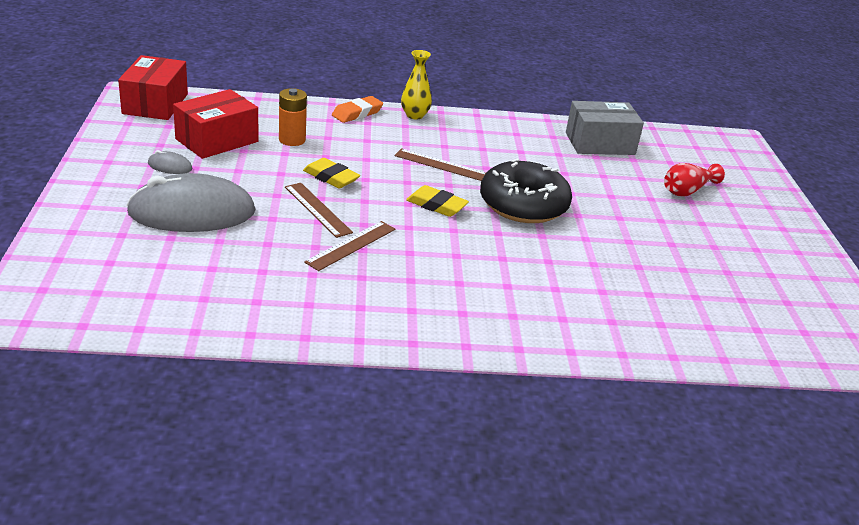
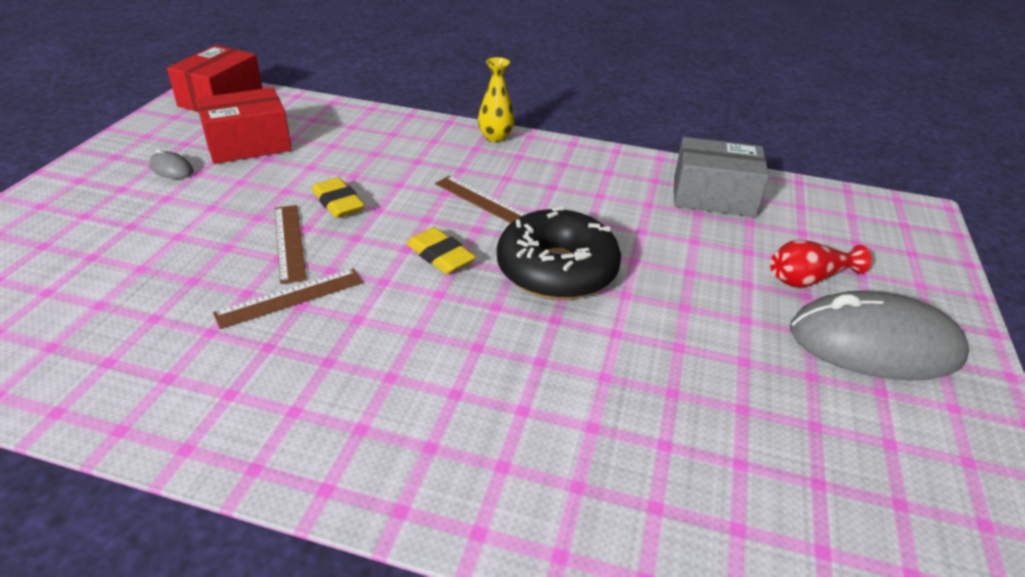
camera: 20 degrees right, 5 degrees up
grey mouse [126,173,256,232] -> grey mouse moved to [790,291,969,381]
orange battery [279,88,307,146] -> none
orange eraser [332,96,383,123] -> none

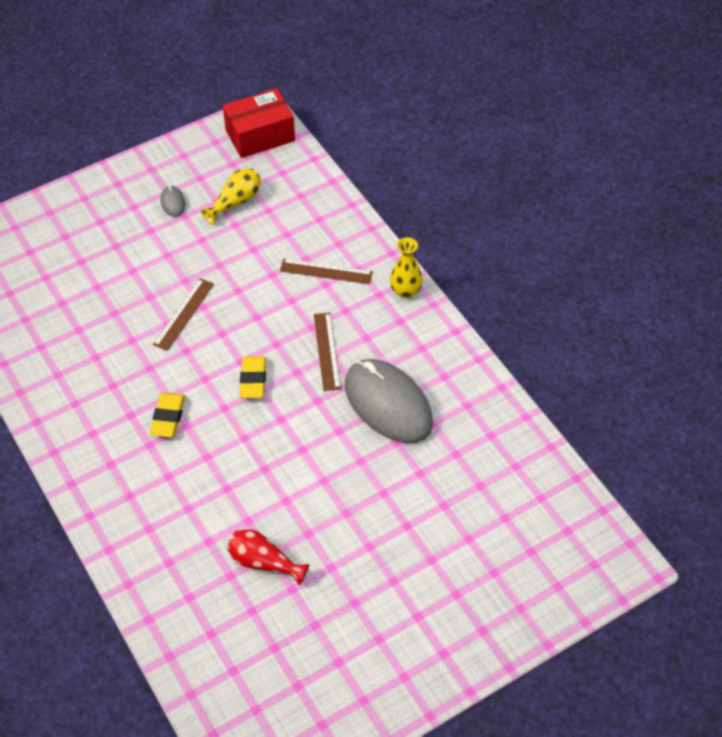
camera: 45 degrees right, 15 degrees up
red box [196,87,292,164] -> yellow vase [201,168,261,224]
brown ruler [213,268,363,329] -> brown ruler moved to [280,259,373,284]
yellow eraser [312,177,365,218] -> yellow eraser moved to [150,393,185,437]
black donut [497,206,621,300] -> none
grey box [674,137,769,217] -> none
red vase [770,240,872,287] -> red vase moved to [227,529,309,585]
grey mouse [790,291,969,381] -> grey mouse moved to [345,359,433,443]

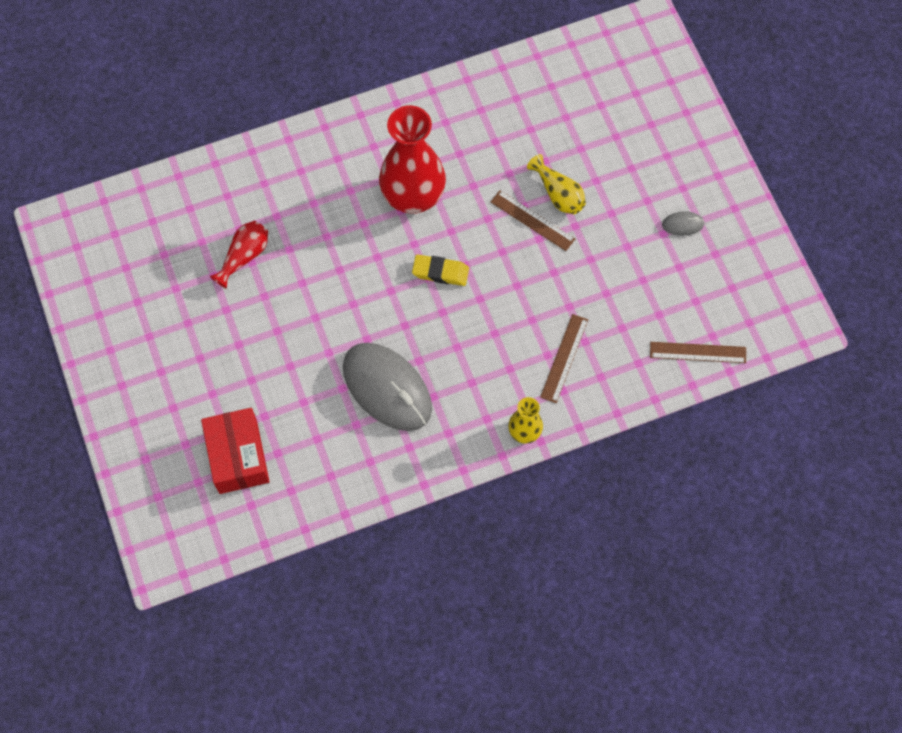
camera: 100 degrees right, 15 degrees up
yellow eraser [150,393,185,437] -> red vase [379,105,446,214]
yellow vase [201,168,261,224] -> yellow vase moved to [527,154,586,214]
red box [223,88,295,158] -> red box moved to [201,408,270,494]
brown ruler [314,313,341,391] -> brown ruler moved to [650,342,746,363]
grey mouse [345,359,433,443] -> grey mouse turned 75 degrees clockwise [343,343,432,431]

